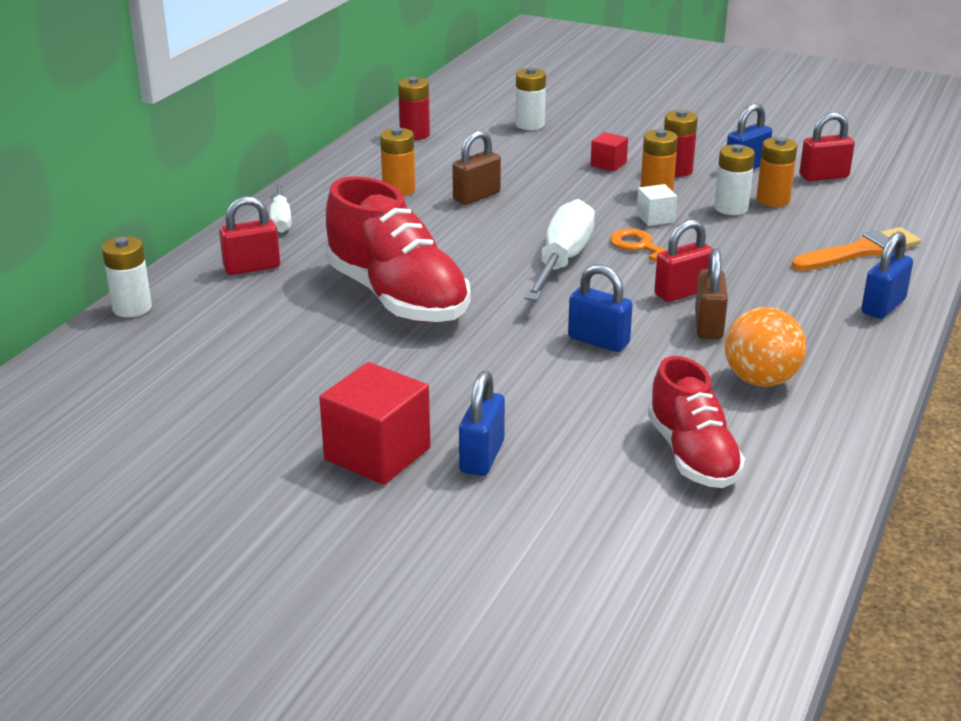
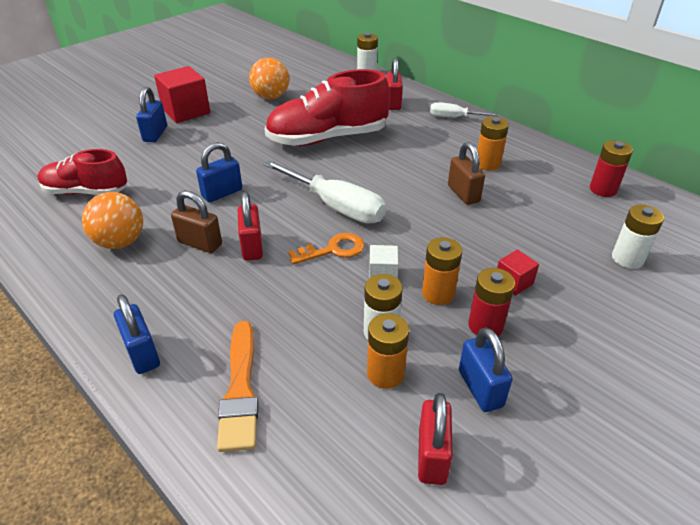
camera: 110 degrees right, 10 degrees up
blue padlock [459,371,505,476] -> blue padlock turned 60 degrees clockwise [136,87,167,142]
none -> orange ball [249,58,289,99]

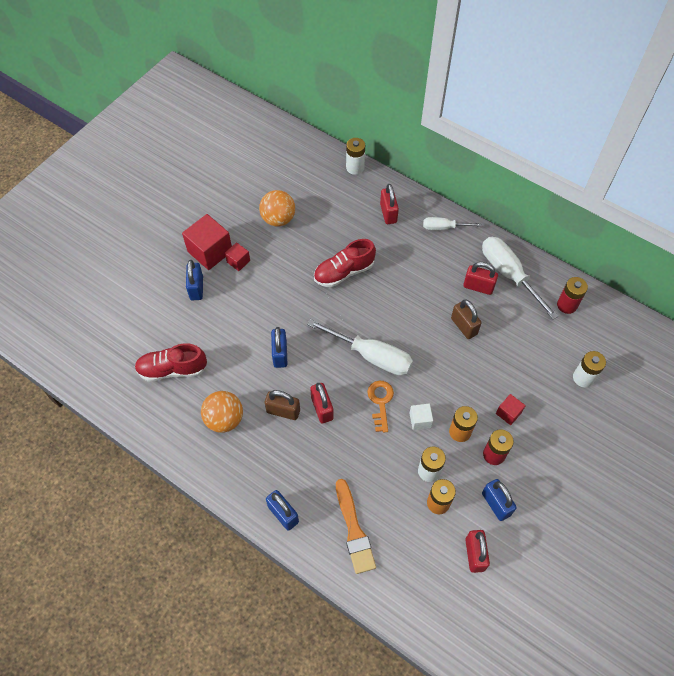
camera: 10 degrees left, 20 degrees up
blue padlock [196,142,242,202] -> blue padlock turned 45 degrees counterclockwise [271,327,287,368]
red shoe [265,69,390,146] -> red shoe [314,239,376,287], size x0.63
orange key [288,233,365,265] -> orange key turned 60 degrees counterclockwise [367,381,394,432]
orange battery [477,117,509,171] -> red padlock [463,262,498,295]
none -> red cube [225,242,250,271]
none -> white screwdriver [482,237,559,320]

